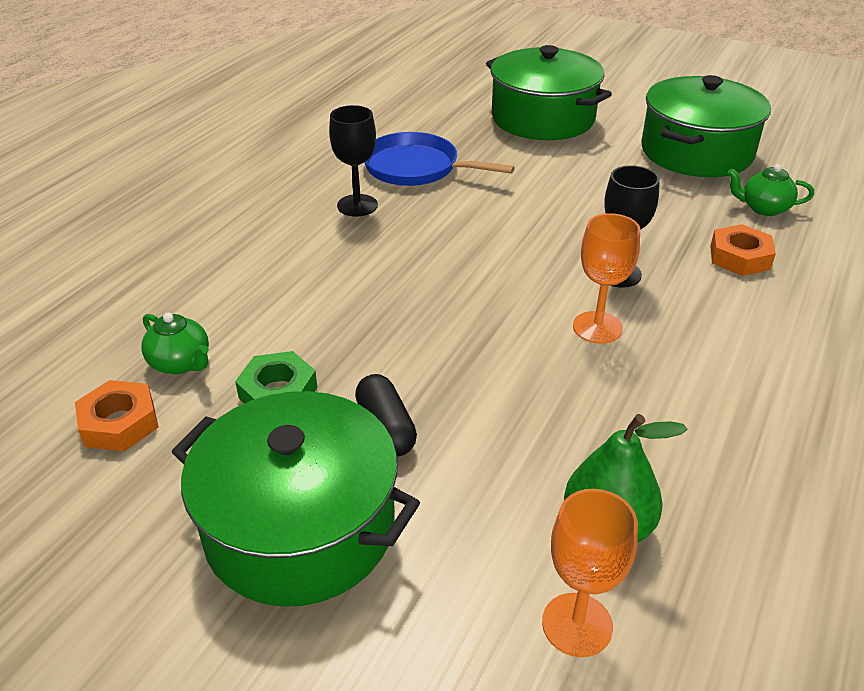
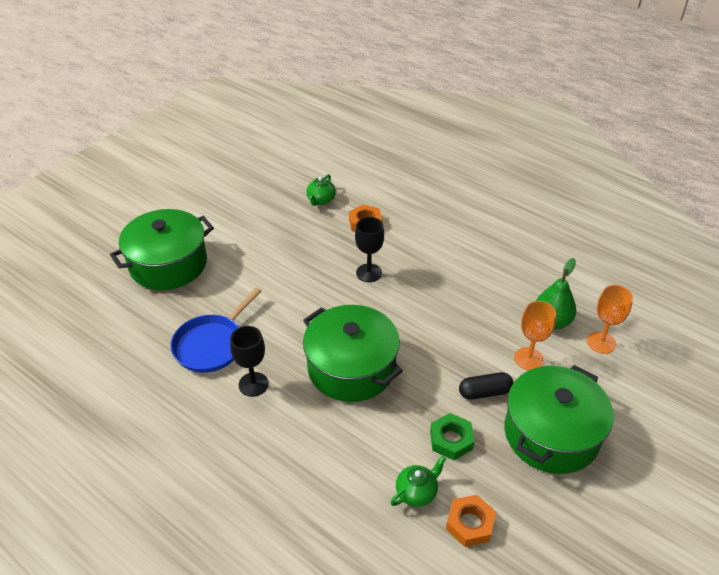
camera: 80 degrees left, 5 degrees up
orange goblet [573,213,640,344] -> orange goblet moved to [514,301,556,370]
green pot [641,75,771,177] -> green pot moved to [303,305,403,402]

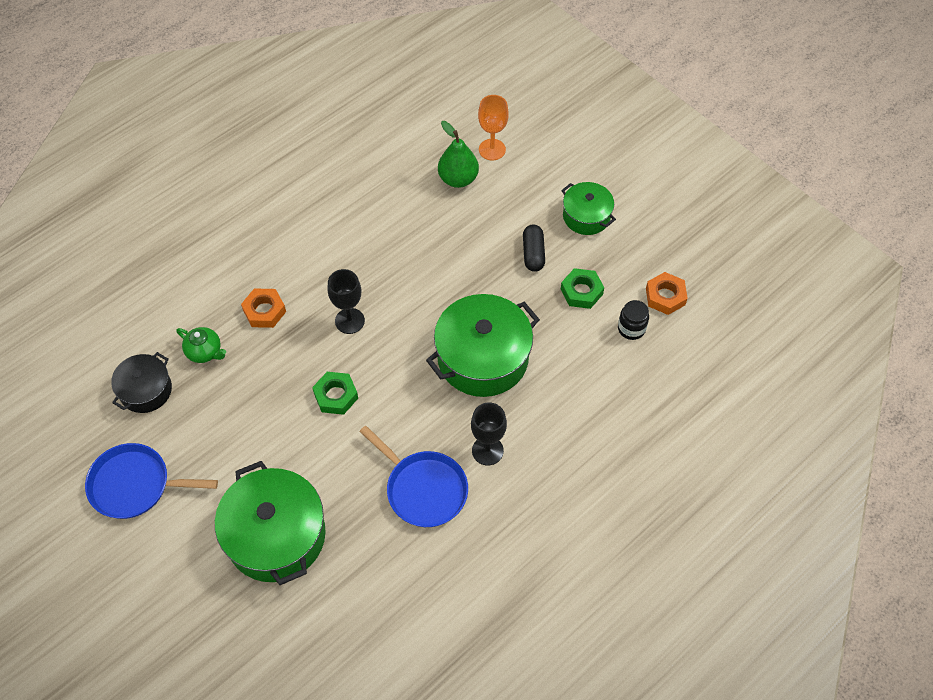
camera: 80 degrees left, 15 degrees up
green teapot [390,456,446,507] -> black jar [618,300,649,340]
green pot [504,365,614,474] -> green pot [561,182,616,235], size x0.57
orange goblet [514,301,556,370] -> none
none -> blue pan [85,443,218,519]
none -> black pot [111,352,172,413]
none -> green nut [312,372,358,415]

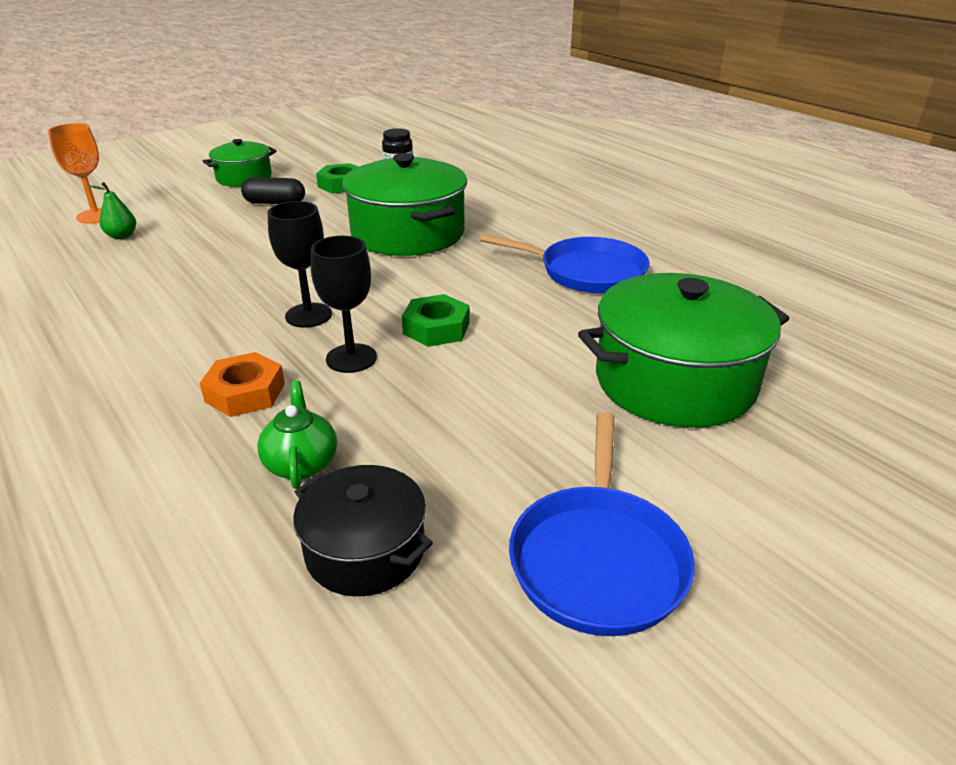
camera: 85 degrees left, 25 degrees down
green teapot [176,327,226,363] -> green teapot turned 45 degrees counterclockwise [257,381,337,489]
blue pan [359,426,468,527] -> blue pan turned 60 degrees clockwise [480,234,650,293]
green pear [438,121,479,188] -> green pear [87,182,136,239], size x0.59
black goblet [471,403,507,465] -> black goblet moved to [311,236,377,373]
orange nut [646,272,688,315] -> none

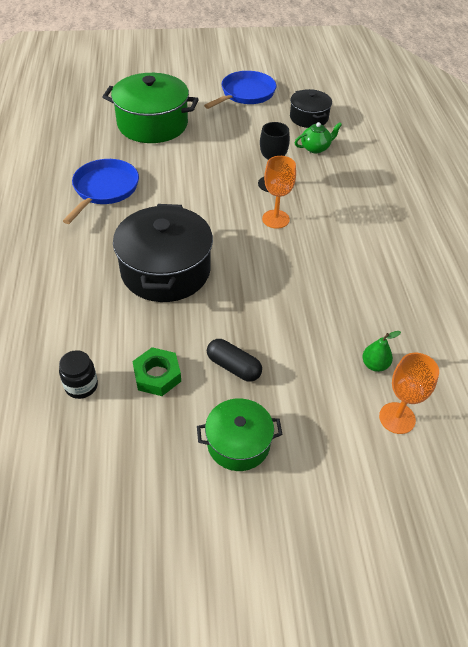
camera: 150 degrees left, 15 degrees up
orange nut [200,352,285,417] -> none
green teapot [257,381,337,489] -> green teapot turned 135 degrees counterclockwise [294,122,342,153]
black goblet [268,201,332,328] -> orange goblet [262,156,296,229]
green pot [342,153,467,256] -> black pot [113,204,213,302]
green nut [402,294,469,347] -> none
blue pan [480,234,650,293] -> blue pan turned 60 degrees clockwise [63,159,139,224]

